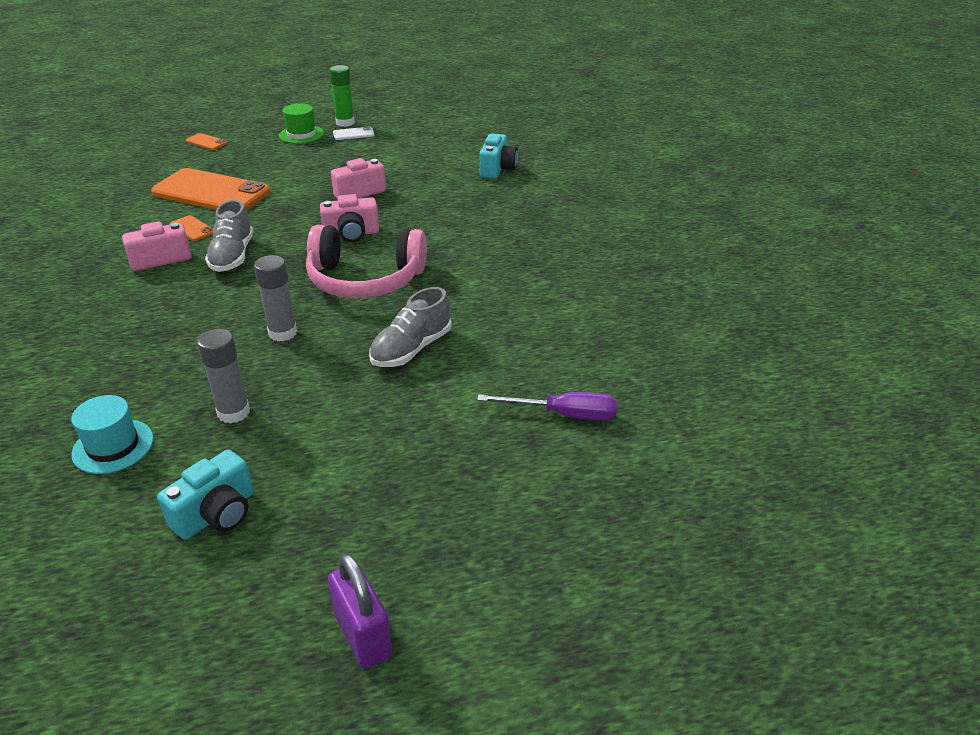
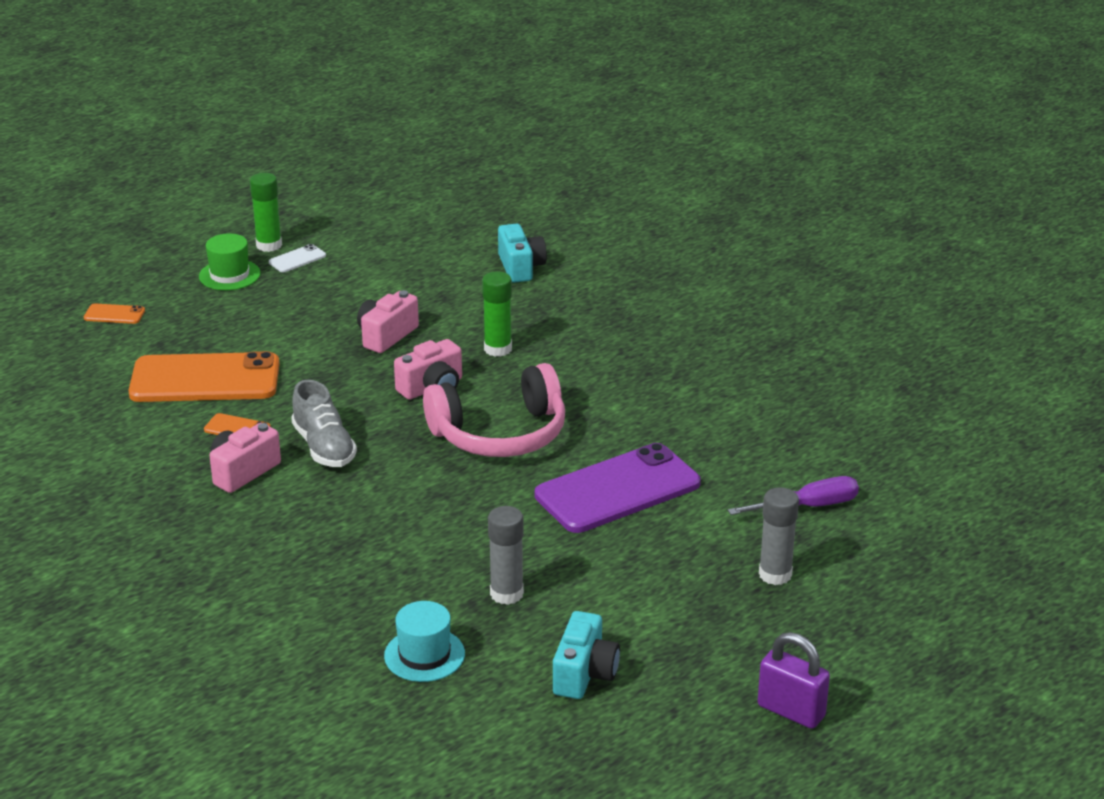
camera: 25 degrees left, 5 degrees down
grey glue stick [254,255,297,341] -> grey glue stick moved to [759,487,799,585]
grey shoe [369,287,452,367] -> purple phone [535,443,701,533]
none -> green glue stick [482,271,512,357]

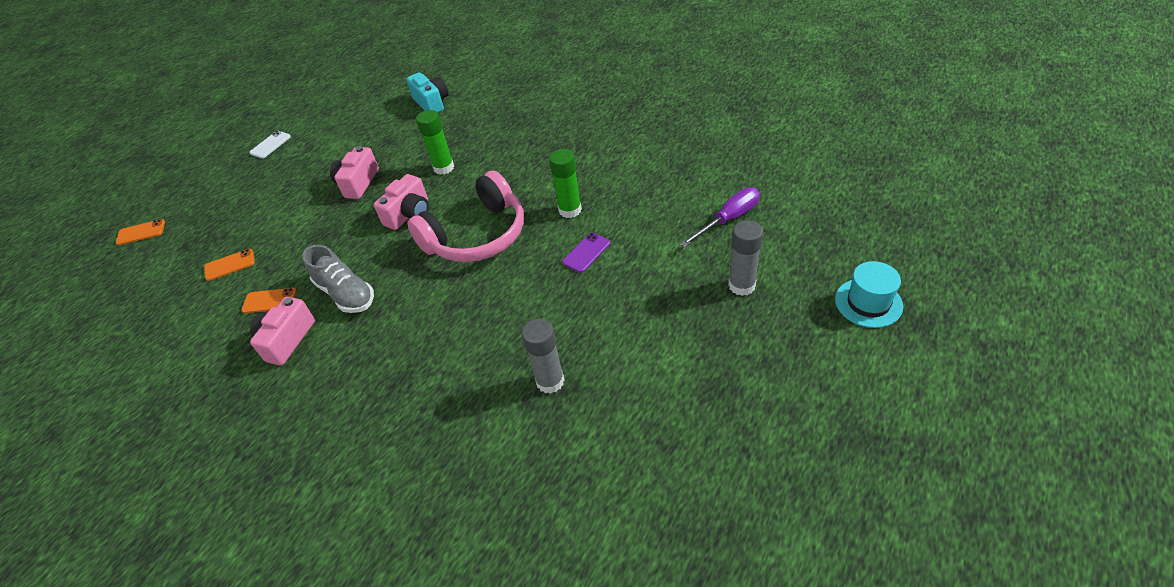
camera: 15 degrees left, 15 degrees up
orange phone [128,351,280,402] -> orange phone [204,249,255,281], size x0.41
green hat [199,233,261,291] -> none
green glue stick [250,173,282,252] -> green glue stick moved to [549,149,582,218]
turquoise hat [384,601,465,682] -> turquoise hat moved to [835,261,903,328]
purple phone [535,443,701,533] -> purple phone [562,233,610,273], size x0.41
turquoise camera [553,611,620,699] -> none
purple padlock [758,632,830,729] -> none

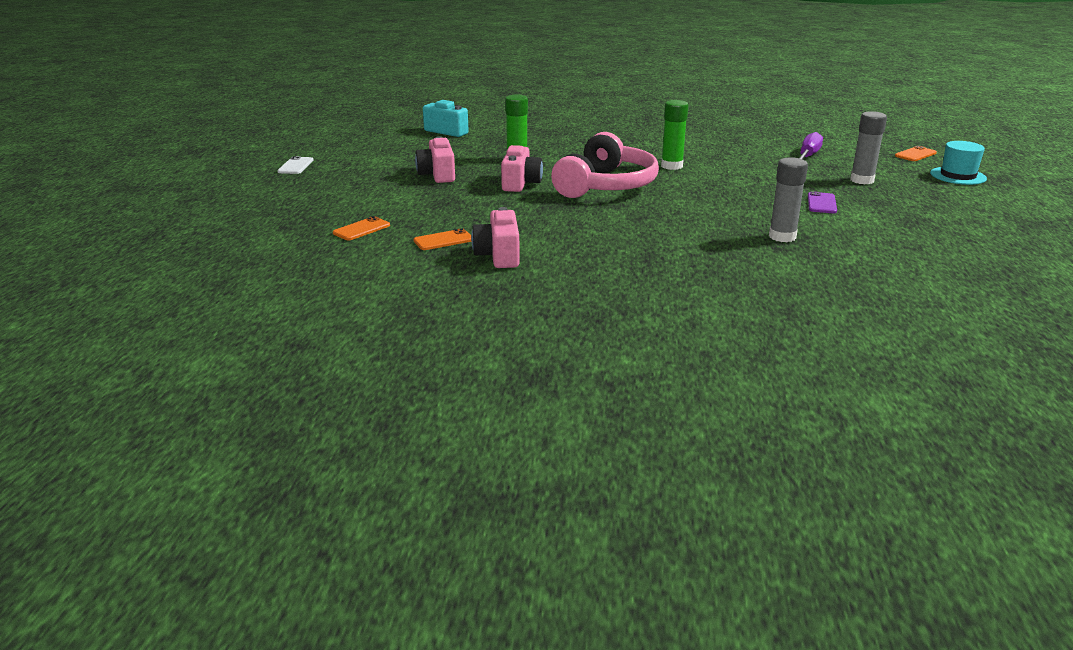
camera: 30 degrees left, 20 degrees down
orange phone [116,219,165,245] -> orange phone moved to [895,146,937,161]
grey shoe [302,245,374,313] -> none
purple phone [562,233,610,273] -> purple phone moved to [808,191,837,213]

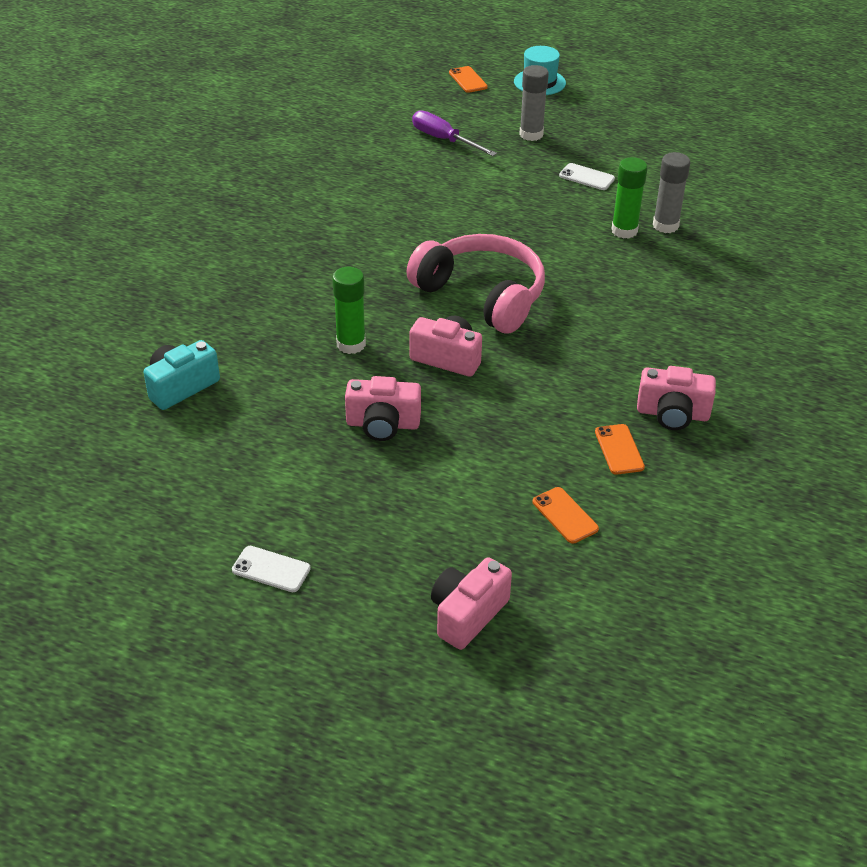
camera: 75 degrees left, 15 degrees up
green glue stick [661,100,688,170] -> green glue stick moved to [611,157,648,239]
purple phone [808,191,837,213] -> white phone [559,163,615,190]
none -> pink camera [431,557,512,650]

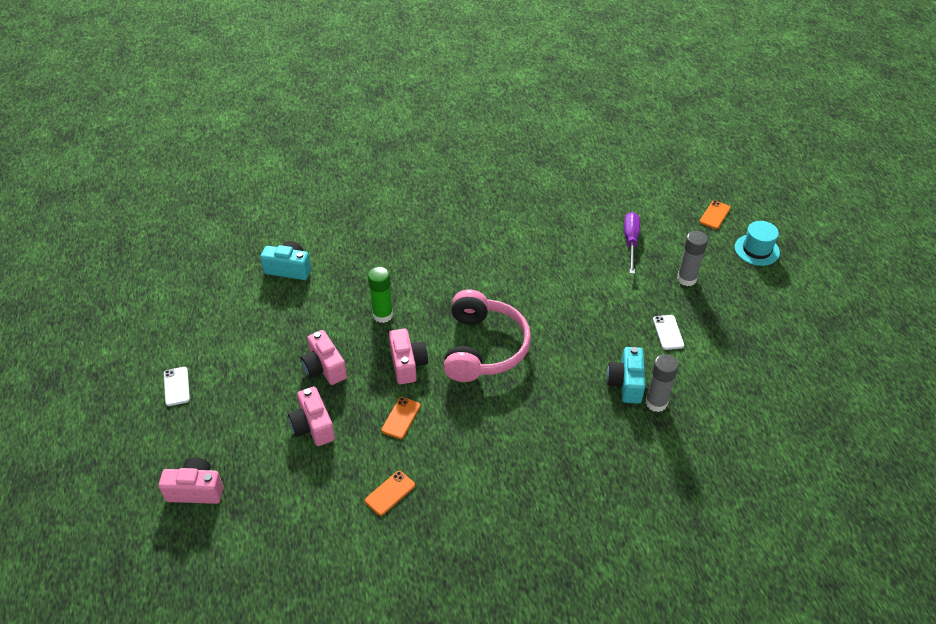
camera: 55 degrees right, 5 degrees up
orange phone [533,487,599,544] -> orange phone moved to [381,397,420,439]
green glue stick [611,157,648,239] -> turquoise camera [607,347,645,404]
pink camera [637,366,716,430] -> pink camera moved to [288,387,335,446]

